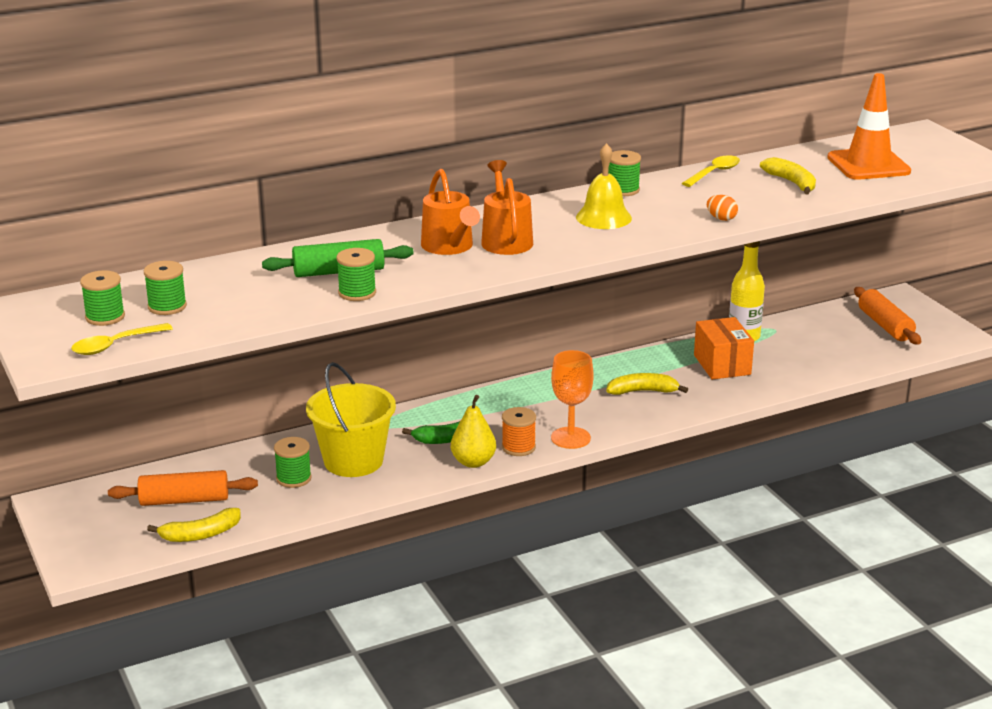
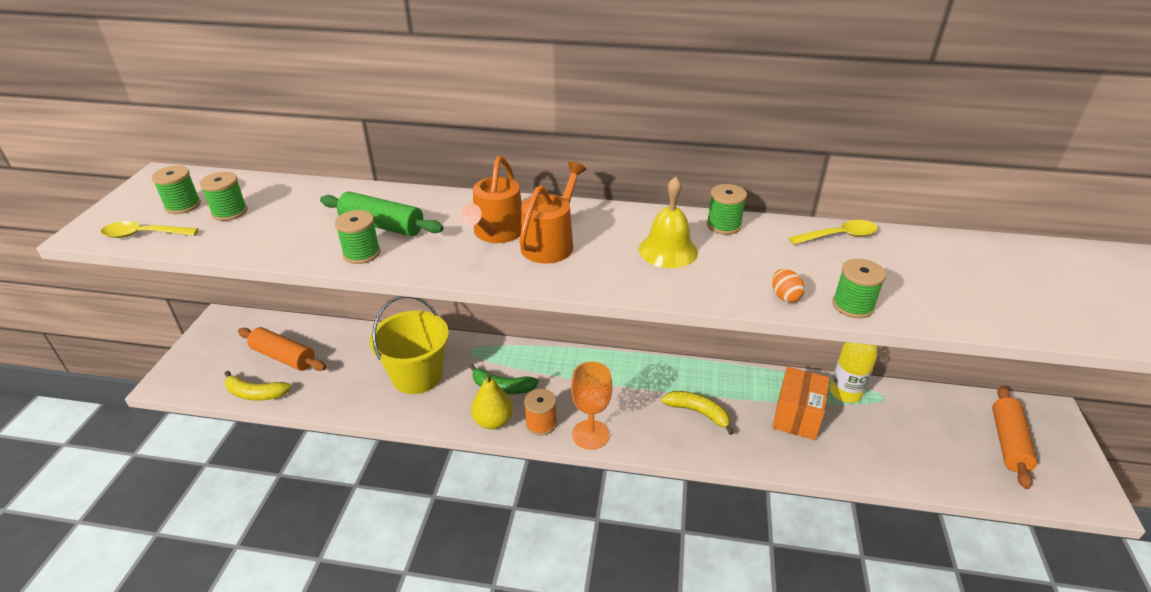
camera: 35 degrees right, 10 degrees up
green spool [274,437,312,488] -> green spool moved to [832,259,886,318]
yellow banana [760,157,816,194] -> none
orange traffic cone [827,73,911,180] -> none

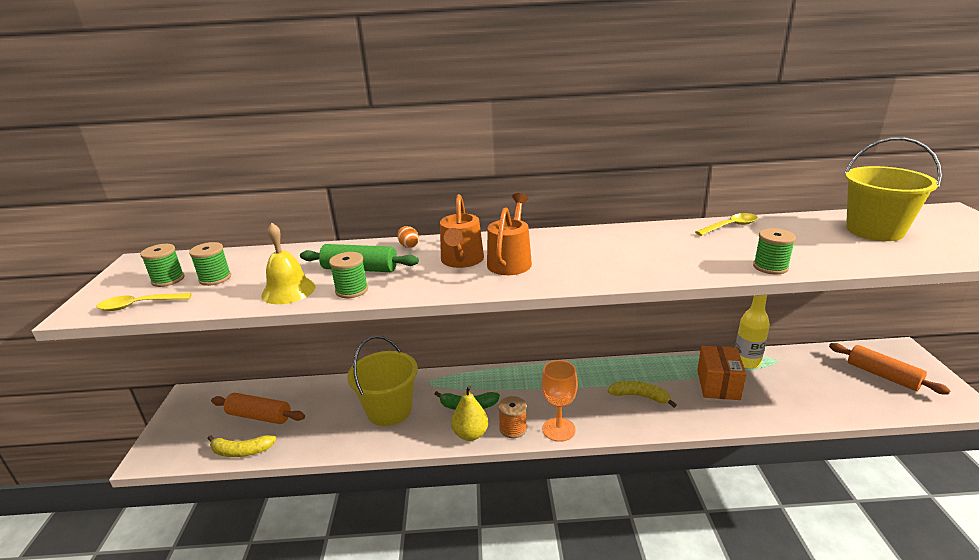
camera: 10 degrees left, 10 degrees down
yellow bell [639,176,698,268] -> yellow bell moved to [261,222,315,304]
green spool [707,184,747,235] -> none
orange egg [772,269,805,302] -> orange egg moved to [397,226,419,248]
orange rolling pin [992,386,1038,489] -> orange rolling pin turned 45 degrees counterclockwise [829,343,951,395]
none -> yellow bucket [844,137,942,241]

